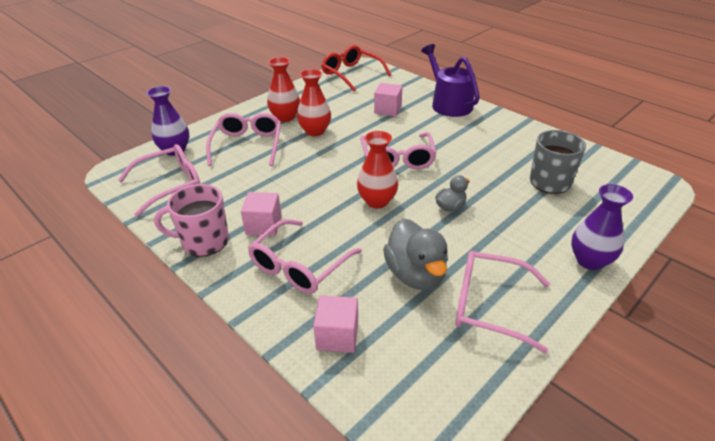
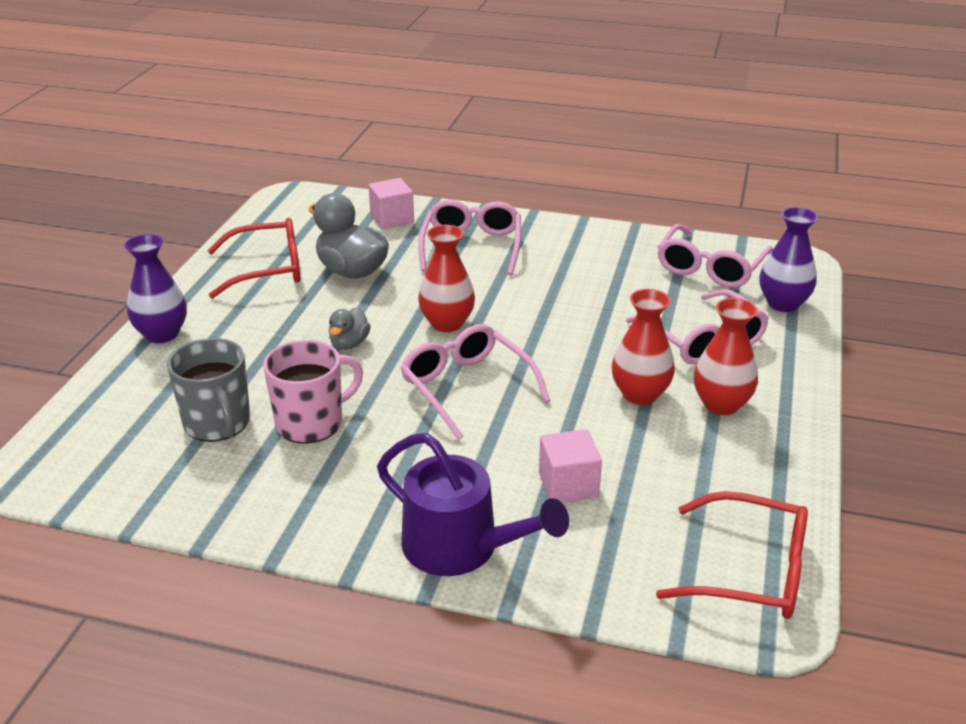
camera: 150 degrees right, 5 degrees down
pink mug [154,184,229,257] -> pink mug moved to [263,340,363,444]
pink cube [241,192,282,236] -> none
pink glasses [455,251,550,353] -> red glasses [207,218,301,299]

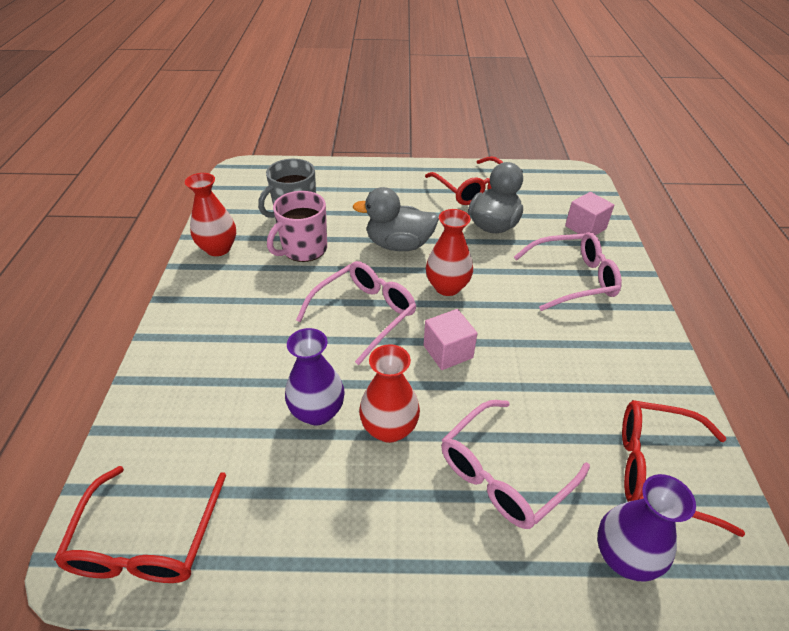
camera: 75 degrees right, 10 degrees up
purple vase [124,234,187,343] -> purple vase moved to [285,328,345,426]
pink mug [263,340,363,444] -> pink mug turned 90 degrees clockwise [267,191,327,262]
grey duck [329,307,371,350] -> grey duck [352,187,439,251], size x1.84
purple watering can [377,433,569,576] -> none
pink cube [539,429,602,503] -> pink cube moved to [424,309,478,370]
pink glasses [657,224,773,288] -> red glasses [622,400,745,537]
red vase [694,298,758,415] -> red vase moved to [185,173,236,256]

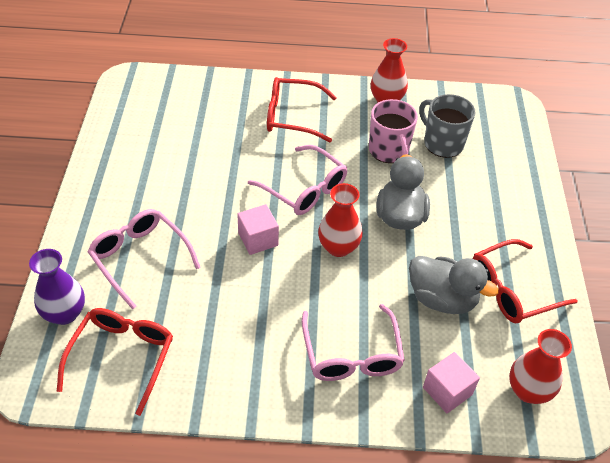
camera: 90 degrees right, 5 degrees up
red glasses [54,466,226,583] -> red glasses moved to [267,77,337,142]
pink mug [267,191,327,262] -> pink mug turned 150 degrees counterclockwise [369,99,418,163]
purple vase [285,328,345,426] -> none
red vase [359,344,420,443] -> red vase moved to [509,329,572,404]

